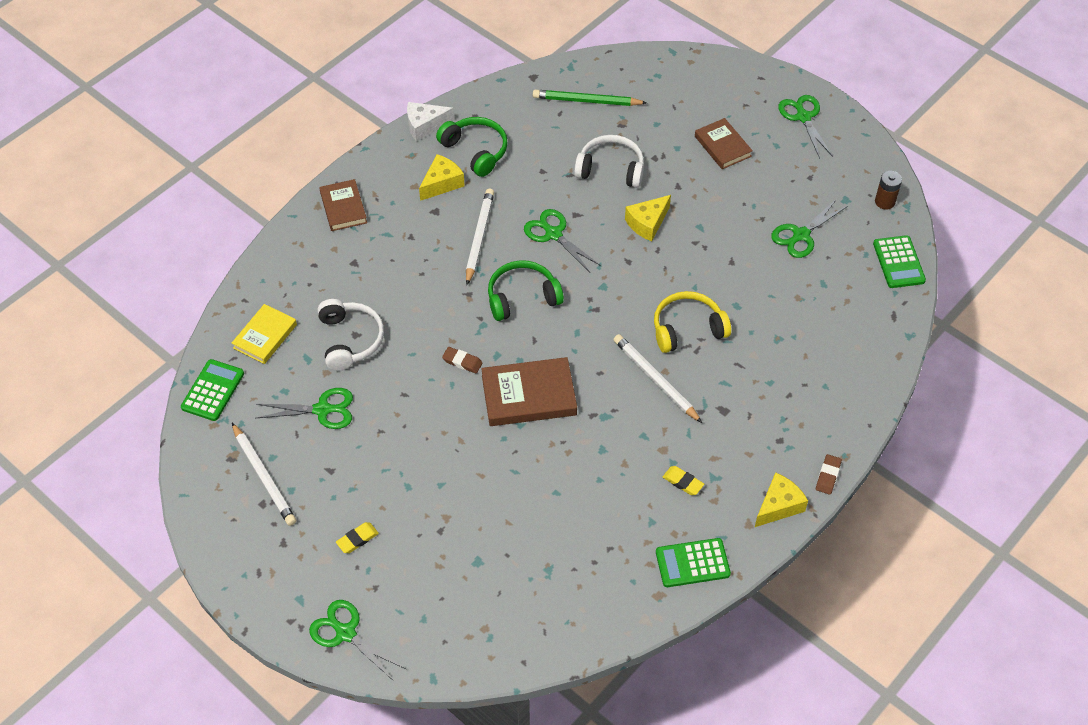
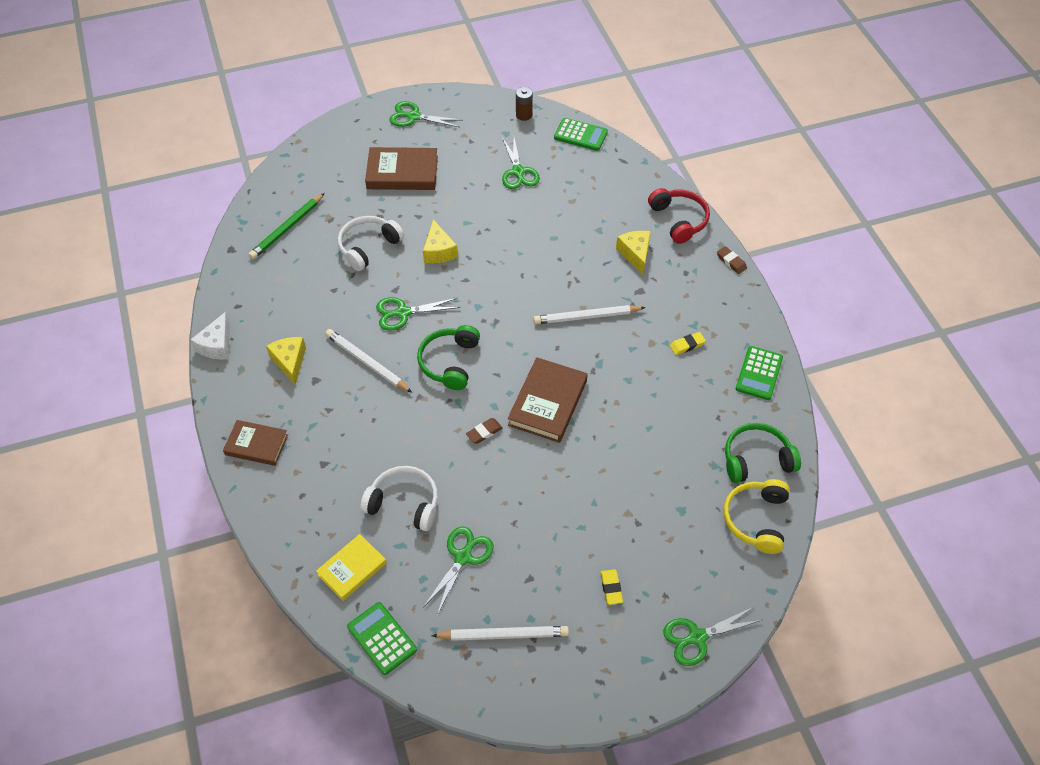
camera: 60 degrees left, 0 degrees up
yellow book [232,304,297,364] -> yellow book turned 75 degrees clockwise [316,534,386,601]
green headphones [436,117,508,177] -> green headphones moved to [725,423,801,483]
yellow headphones [654,291,731,353] -> yellow headphones moved to [724,479,790,554]
brown book [695,118,753,169] -> brown book [365,147,438,190], size x1.53
yellow cheese [755,472,808,527] -> yellow cheese moved to [616,231,651,274]
none -> red headphones [648,188,710,244]

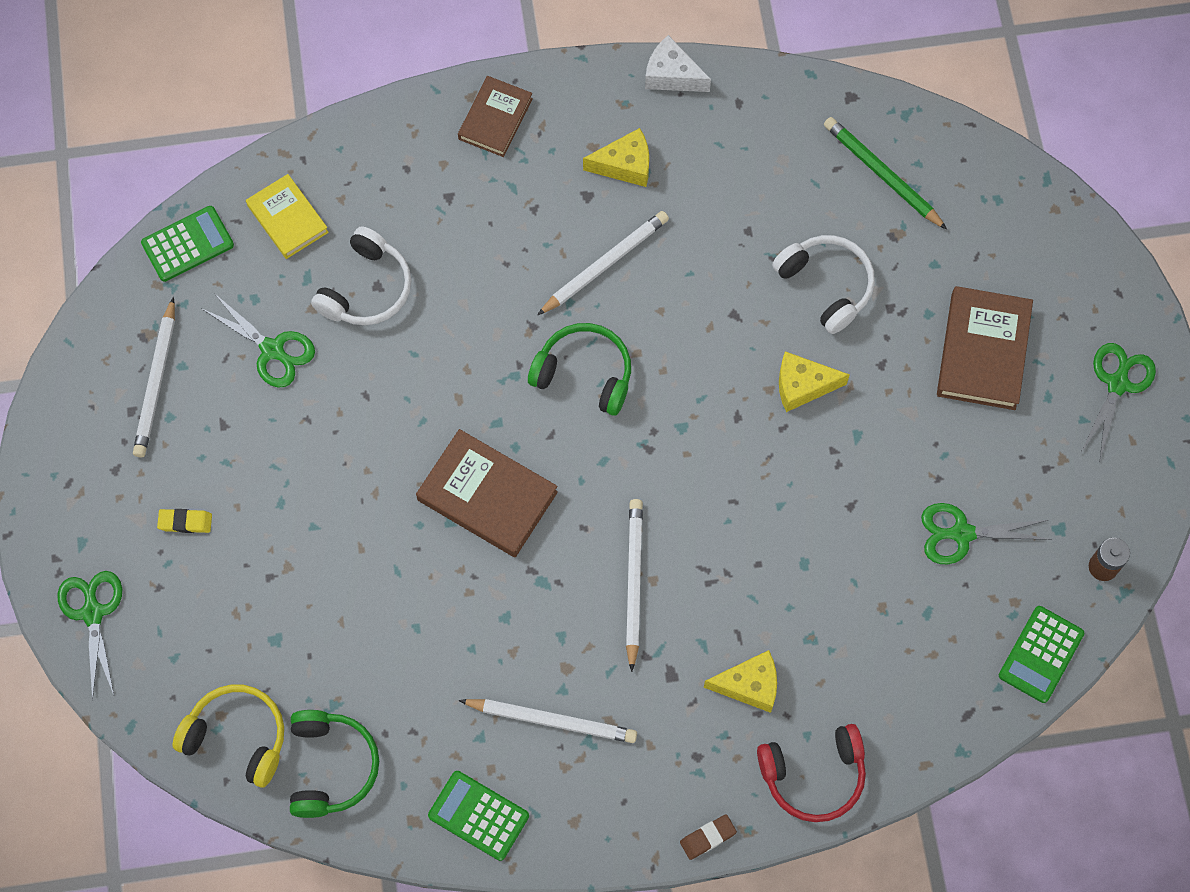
camera: 100 degrees right, 15 degrees up
green scissors [376,297,460,331] -> none
brown eraser [466,418,503,444] -> none
yellow eraser [670,332,706,355] -> white pencil [458,699,637,743]

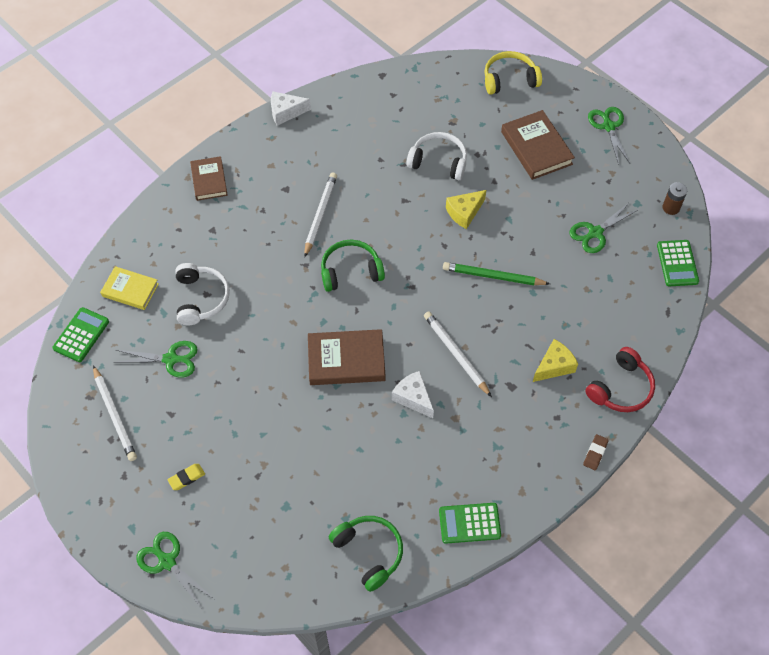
camera: 35 degrees left, 10 degrees down
yellow headphones [173,684,284,788] -> yellow headphones moved to [484,51,542,95]
white pencil [458,699,637,743] -> none
yellow cheese [583,128,649,187] -> none
green pencil [824,117,947,230] -> green pencil moved to [443,262,550,285]
none -> white cheese [392,371,434,418]

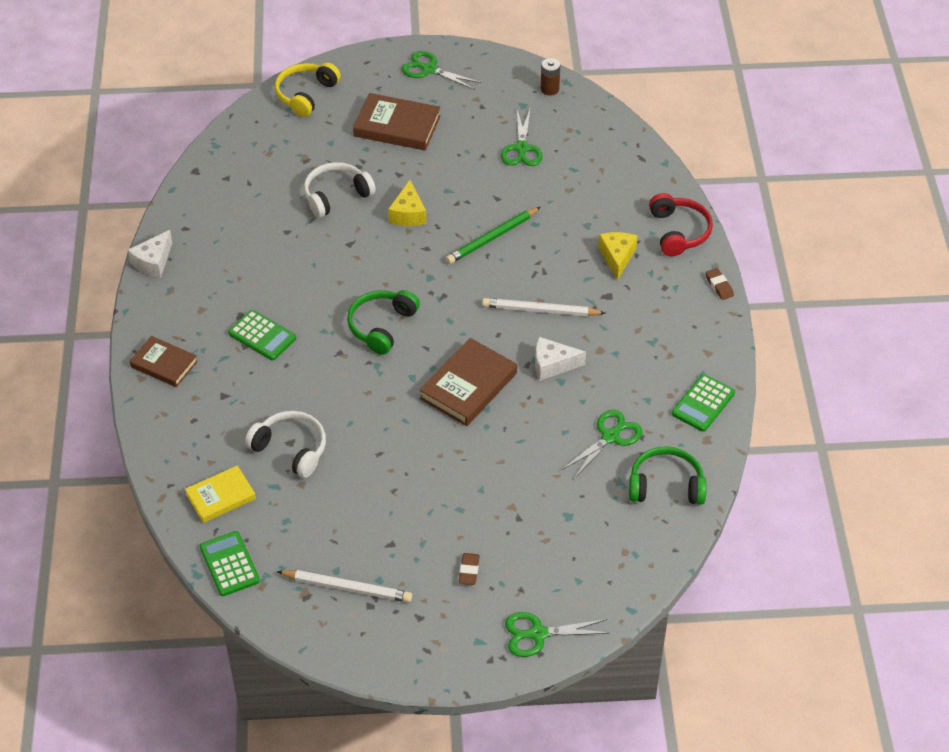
camera: 50 degrees left, 10 degrees down
green scissors [113,341,198,378] -> green scissors moved to [562,410,642,479]
yellow eraser [167,464,205,490] -> brown eraser [459,553,480,585]
white pencil [304,173,337,258] -> none
green calculator [657,240,699,286] -> green calculator moved to [228,310,296,360]

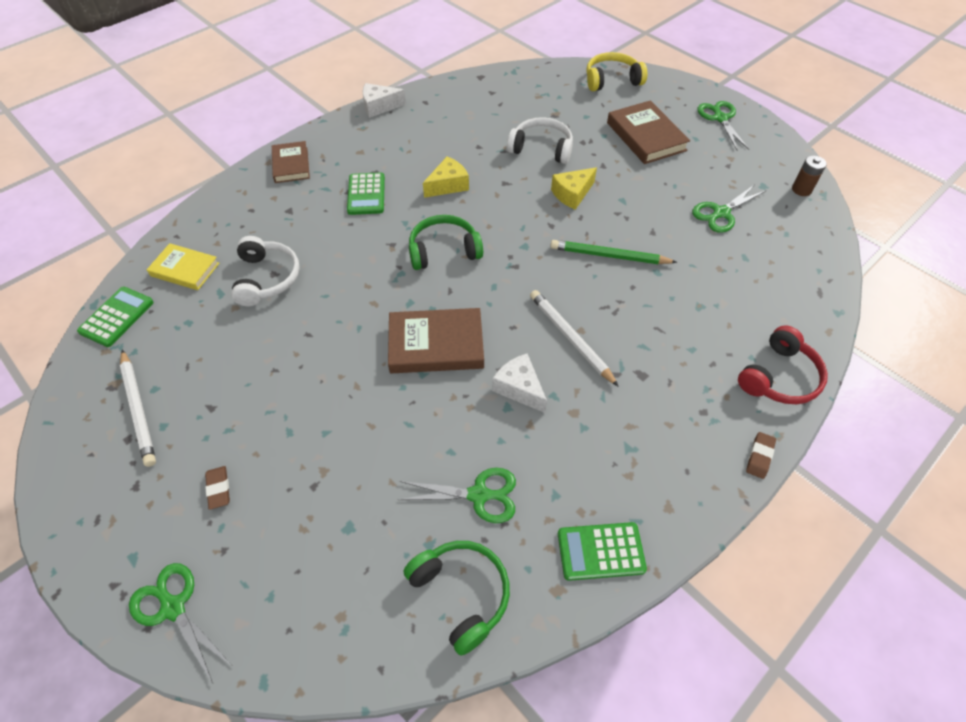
camera: 50 degrees right, 5 degrees up
brown eraser [459,553,480,585] -> brown eraser turned 75 degrees counterclockwise [205,466,230,510]
yellow cheese [598,232,638,281] -> yellow cheese moved to [423,156,469,198]

